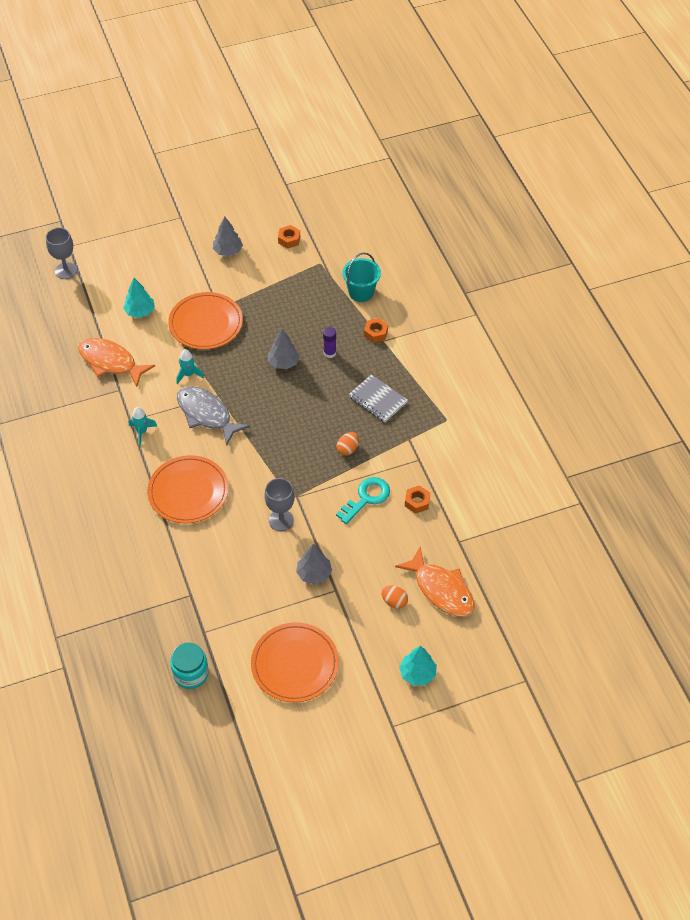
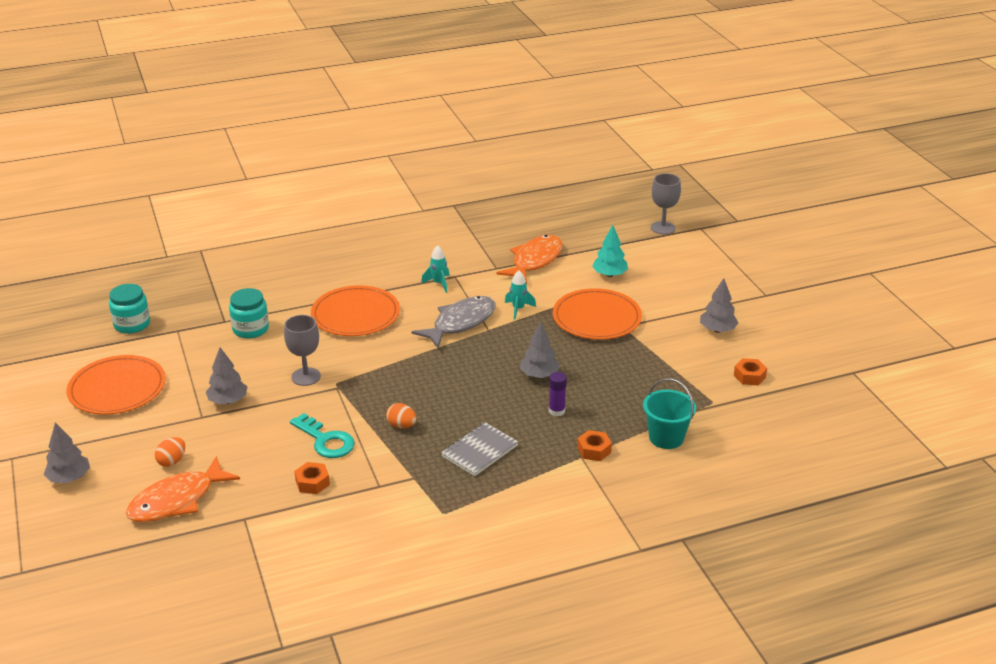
camera: 90 degrees right, 20 degrees down
turquoise tree [399,646,437,686] -> grey tree [44,422,90,483]
none -> turquoise jar [229,288,269,338]

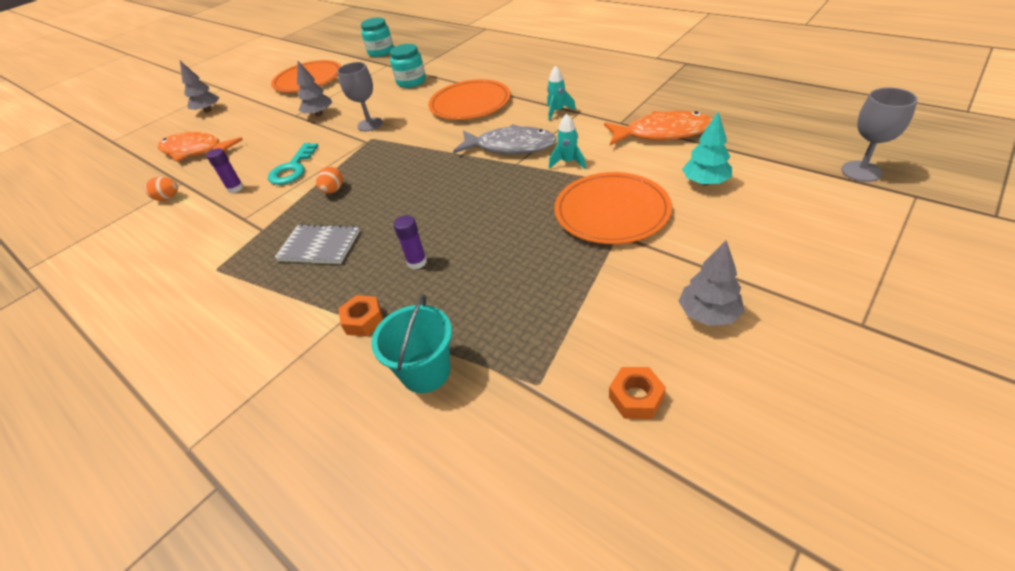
camera: 65 degrees right, 10 degrees up
orange egg [155,437,185,467] -> orange egg moved to [145,177,178,201]
orange nut [294,462,330,494] -> purple glue stick [206,148,244,193]
grey tree [520,322,560,378] -> none

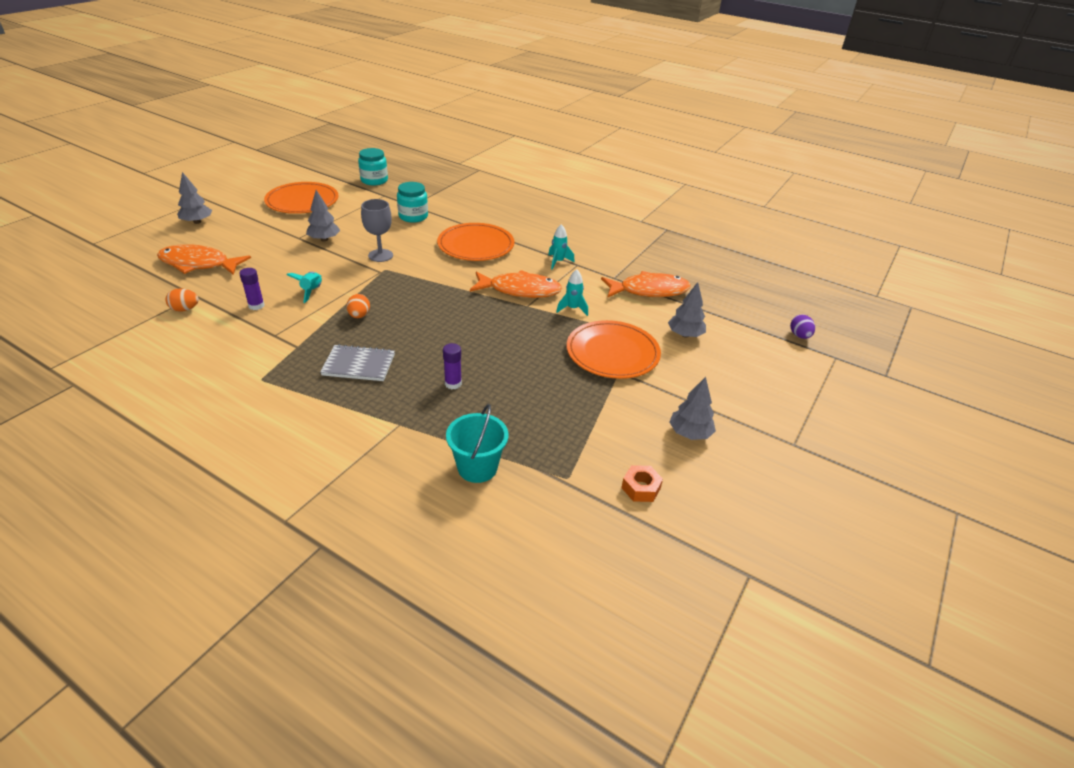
camera: 15 degrees left, 5 degrees down
turquoise key [268,143,318,185] -> turquoise rocket [287,272,322,303]
orange nut [338,295,383,337] -> none
grey fish [453,124,557,154] -> orange fish [470,270,562,298]
turquoise tree [682,112,732,185] -> grey tree [668,282,706,338]
grey goblet [841,88,918,182] -> purple egg [790,315,815,339]

